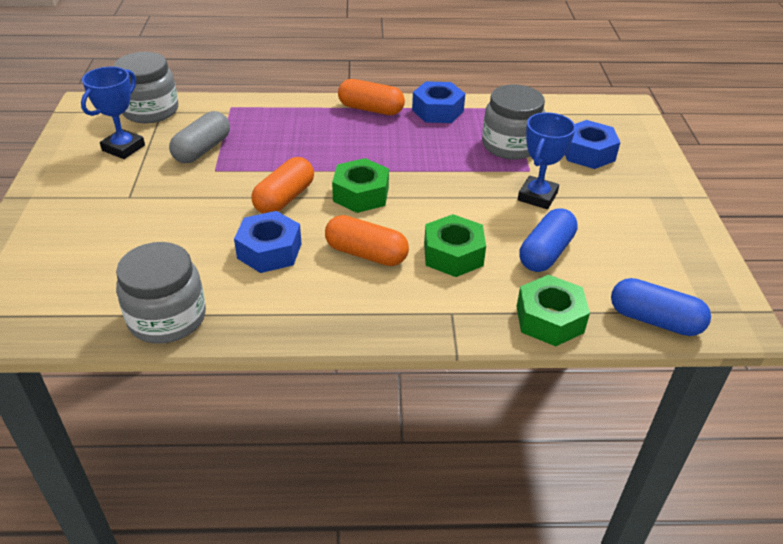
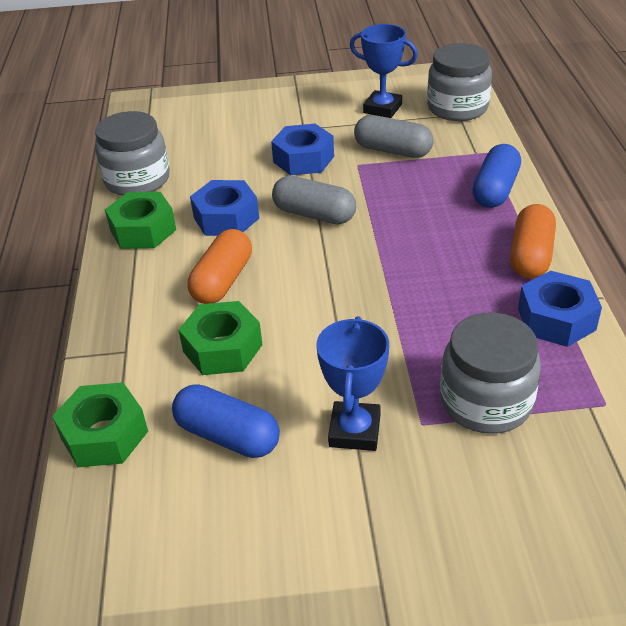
camera: 90 degrees right, 0 degrees up
orange capsule [251,157,314,213] -> grey capsule [272,176,356,224]
green nut [332,158,389,213] -> green nut moved to [105,192,176,249]
blue trophy [518,112,576,209] -> blue trophy turned 75 degrees clockwise [317,316,389,451]
blue nut [565,120,620,169] -> blue nut moved to [271,124,334,176]
blue capsule [611,278,711,336] -> blue capsule moved to [472,144,521,208]

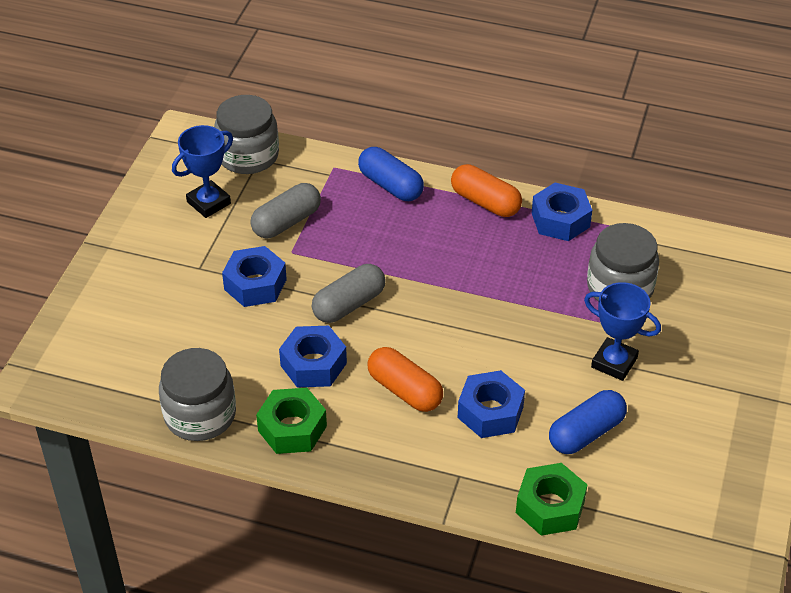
camera: 70 degrees left, 5 degrees up
green nut [178,301,262,375] -> blue nut [458,370,525,438]

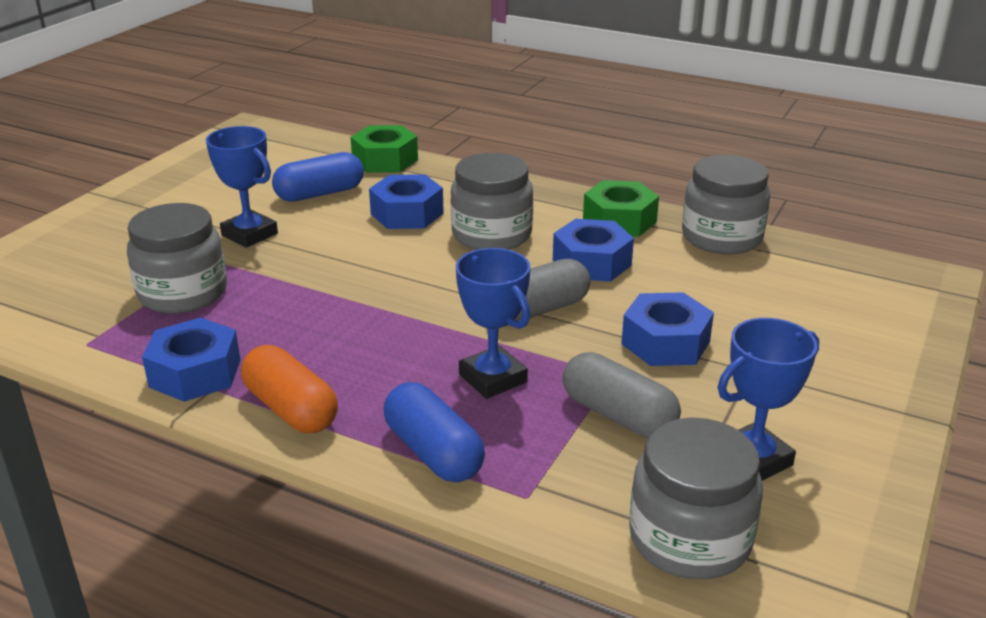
camera: 170 degrees left, 15 degrees down
grey capsule [250,183,321,238] -> grey capsule turned 75 degrees clockwise [563,352,681,438]
orange capsule [368,347,443,412] -> grey jar [451,153,533,250]
none -> blue trophy [456,248,531,399]

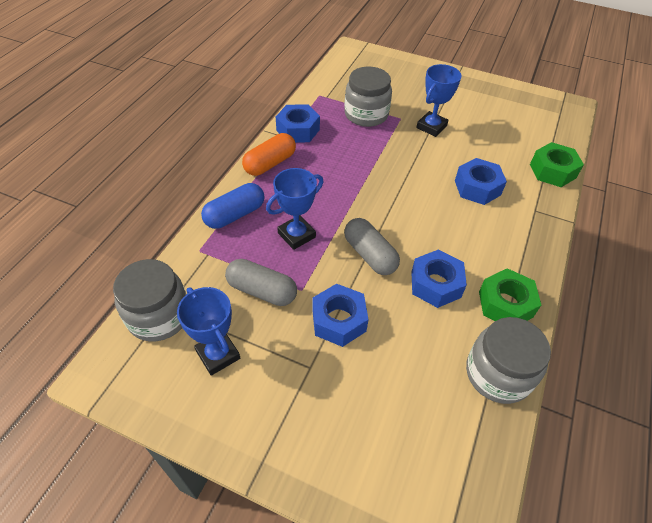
camera: 85 degrees right, 20 degrees up
blue capsule [272,152,364,202] -> none
grey jar [451,153,533,250] -> none
grey capsule [563,352,681,438] -> grey capsule turned 75 degrees clockwise [225,259,297,306]

